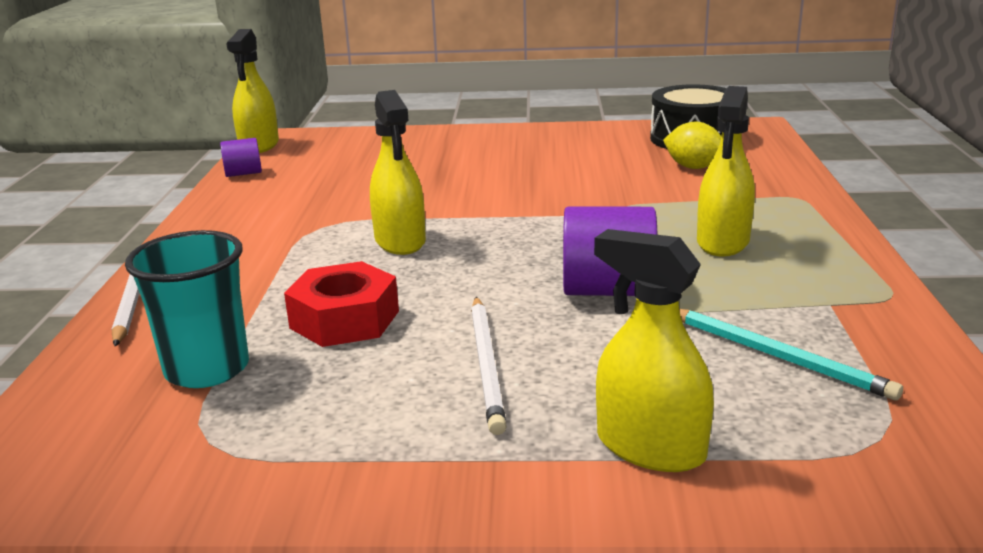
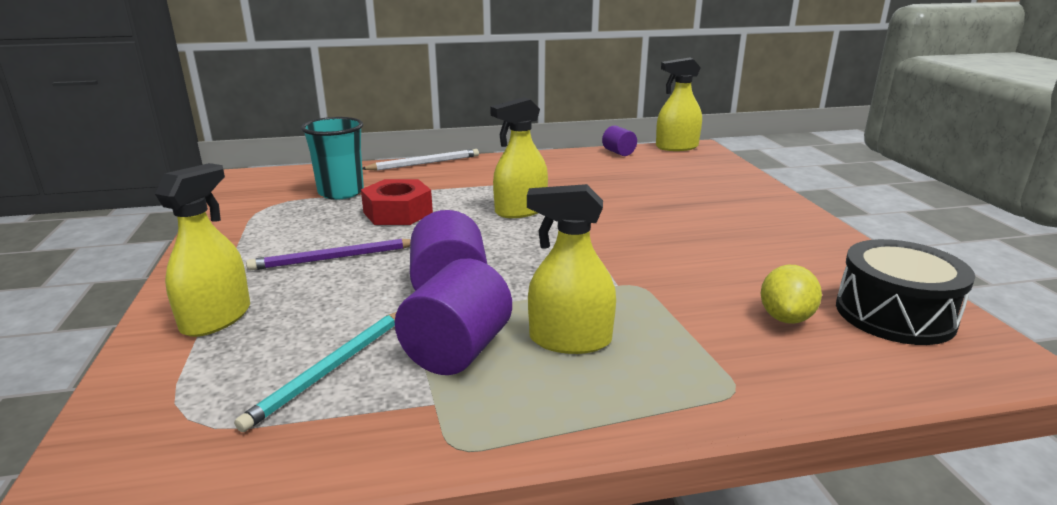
camera: 75 degrees right, 0 degrees up
white pencil [471,297,507,435] -> purple pencil [246,239,411,270]
none -> purple cylinder [395,259,512,375]

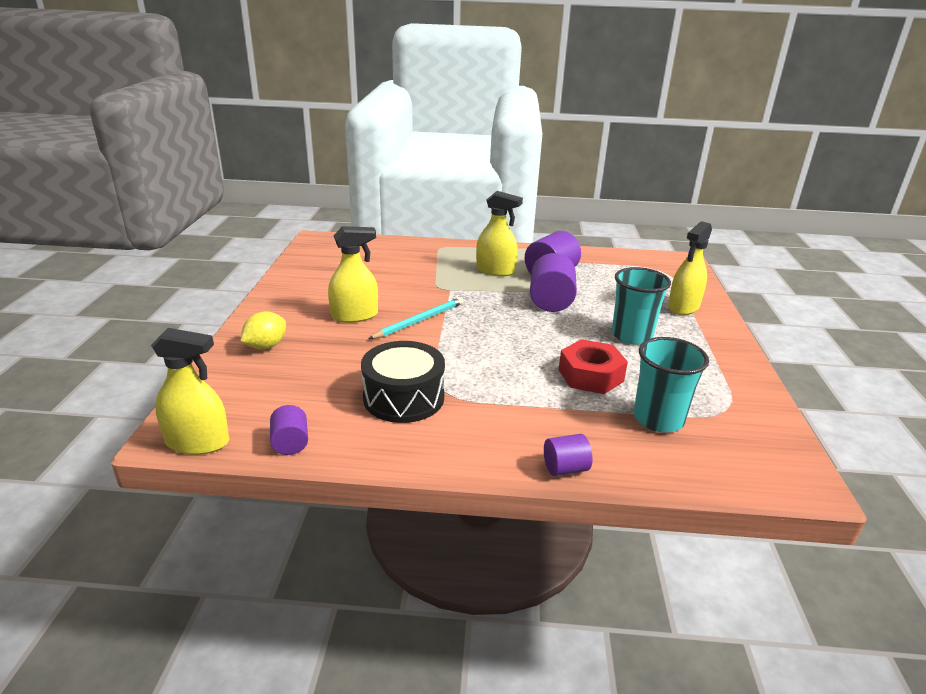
camera: 165 degrees left, 5 degrees up
turquoise pencil [234,312,396,432] -> turquoise pencil moved to [368,297,463,339]
purple pencil [246,239,411,270] -> turquoise cup [612,267,671,345]
white pencil [362,149,479,171] -> purple cylinder [544,434,593,476]
yellow spray bottle [490,97,548,218] -> yellow spray bottle moved to [328,226,378,323]
yellow lemon [761,265,822,324] -> yellow lemon moved to [240,312,286,350]
black drum [836,239,975,345] -> black drum moved to [361,341,445,423]

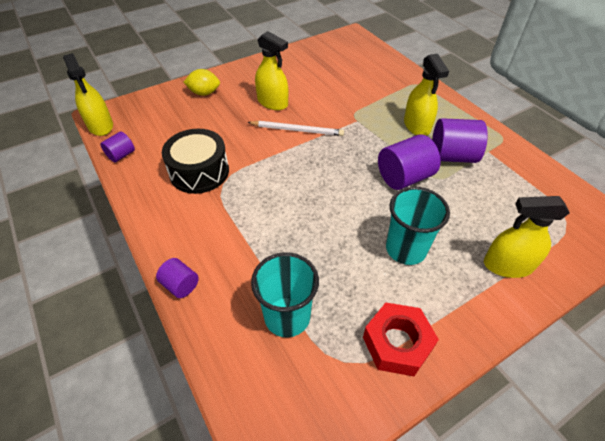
camera: 55 degrees right, 20 degrees up
turquoise pencil [368,297,463,339] -> white pencil [247,121,344,136]
red nut [559,339,628,394] -> red nut moved to [363,303,439,376]

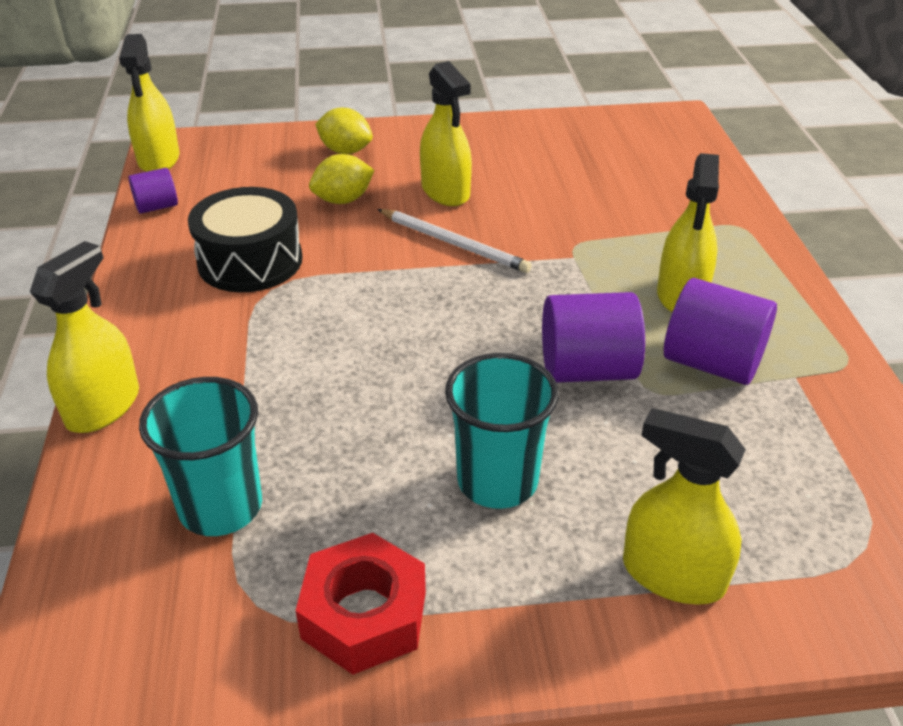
camera: 25 degrees right, 10 degrees down
purple cylinder [156,258,199,298] -> yellow spray bottle [30,241,139,433]
none -> yellow lemon [309,154,374,204]

